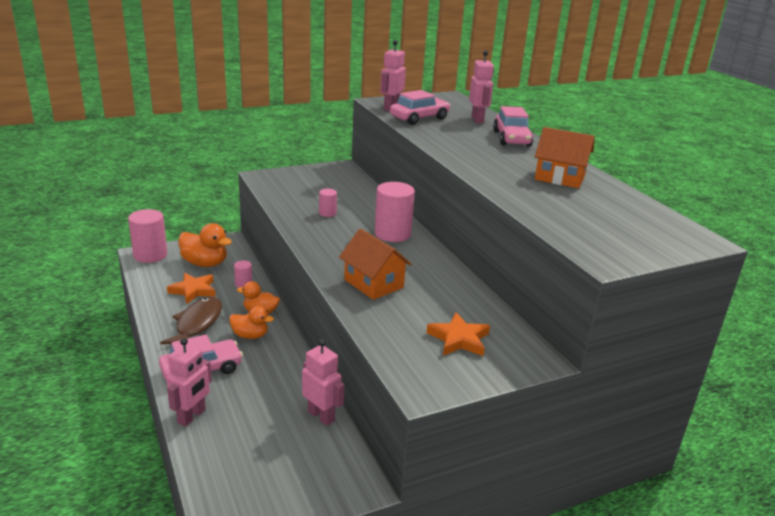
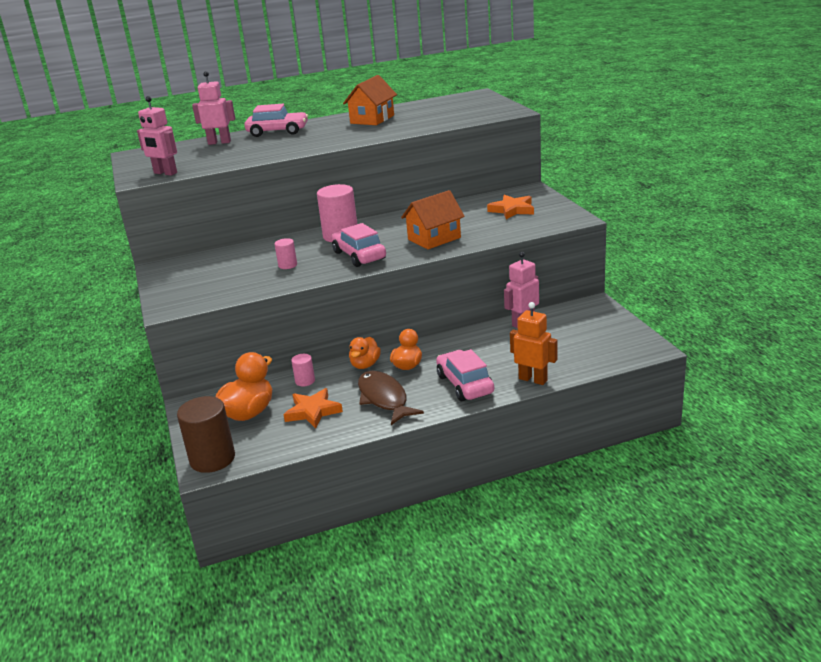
camera: 80 degrees left, 0 degrees up
pink cylinder [128,209,167,263] -> brown cylinder [177,396,235,473]
brown fish [160,297,222,344] -> brown fish turned 45 degrees clockwise [358,371,424,425]
pink robot [166,338,212,427] -> orange robot [510,302,557,385]
pink car [390,90,450,125] -> pink car moved to [331,223,386,267]

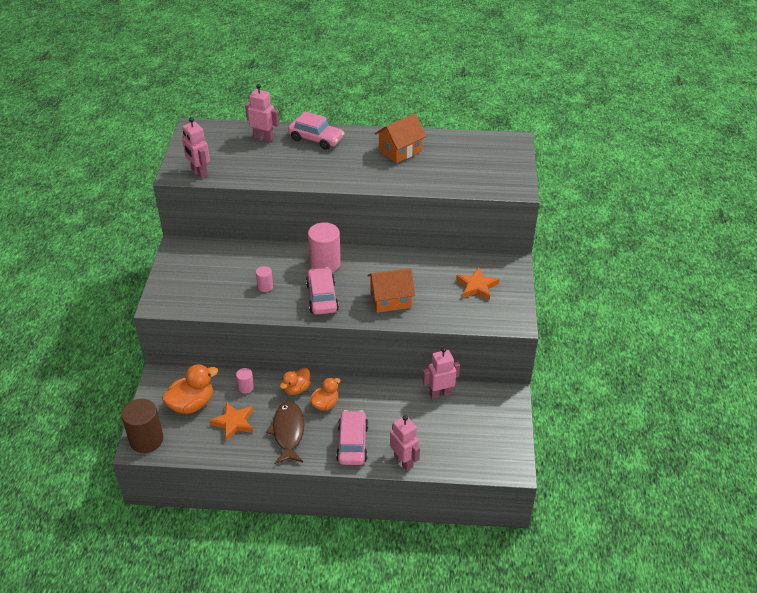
camera: 20 degrees right, 15 degrees up
orange robot [510,302,557,385] -> pink robot [390,415,420,471]

